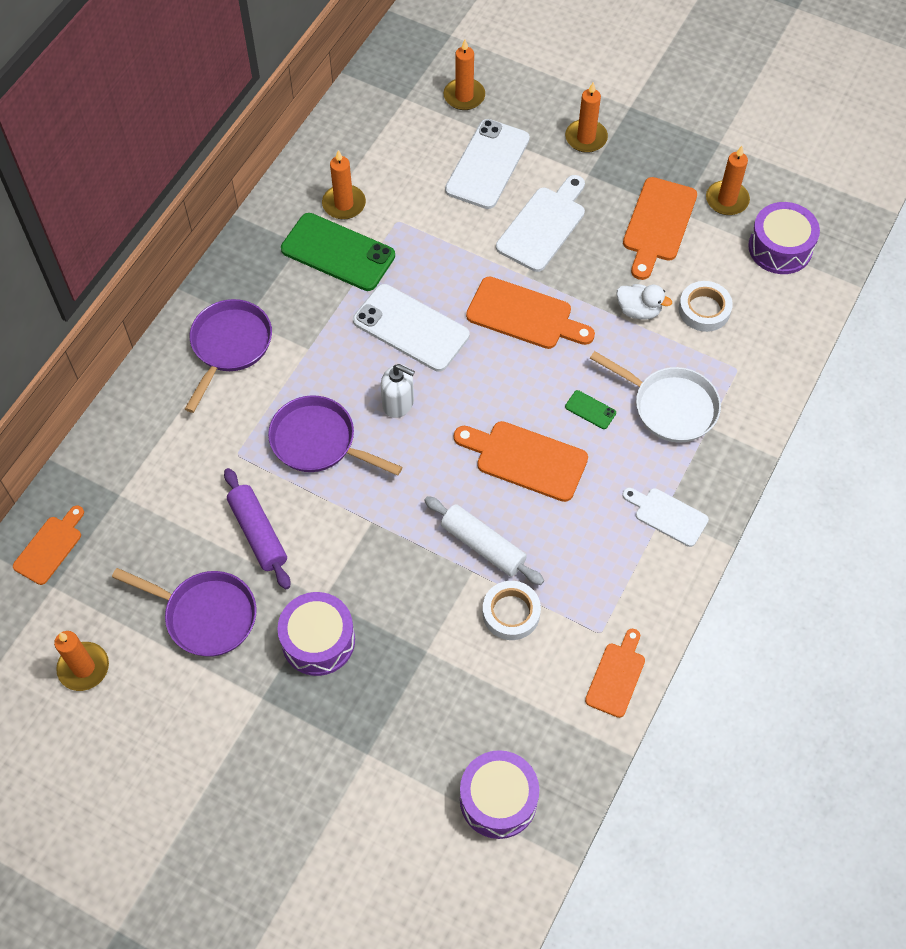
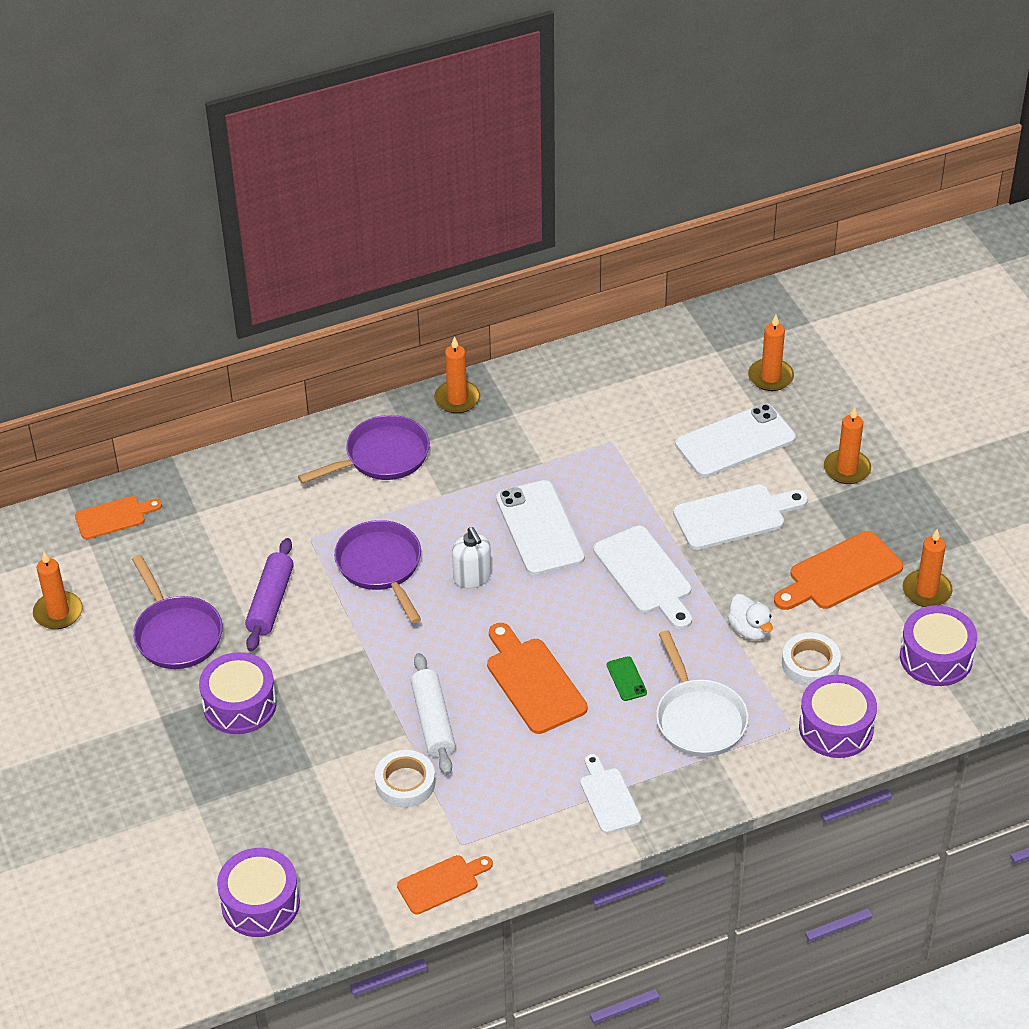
camera: 40 degrees right, 15 degrees down
green phone [281,213,395,291] -> none
orange candle [322,150,366,219] -> orange candle moved to [434,336,480,413]
orange cutting board [466,276,595,349] -> white cutting board [593,525,692,629]
none -> purple drum [799,675,877,758]

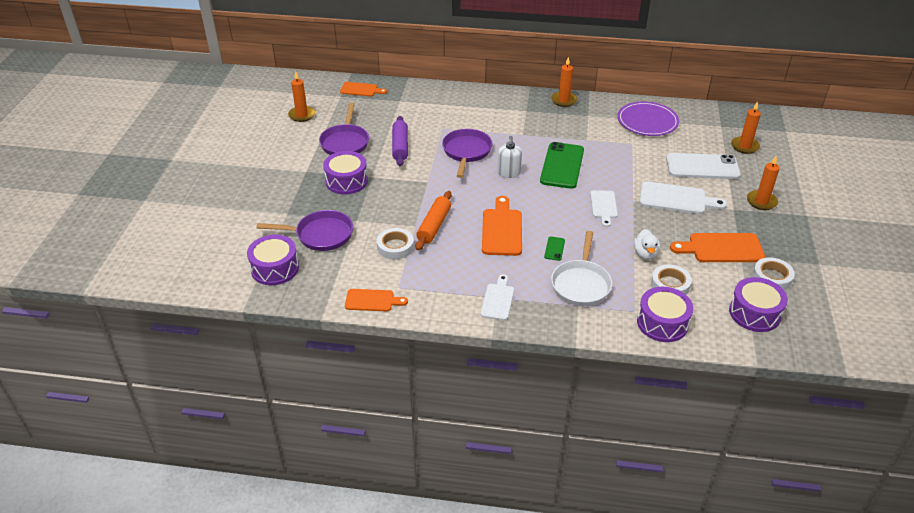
camera: 30 degrees right, 5 degrees down
purple rolling pin [245,538,294,651] -> purple rolling pin turned 45 degrees counterclockwise [392,116,408,166]
purple pan [298,415,430,483] -> purple pan moved to [257,210,353,251]
white rolling pin [411,653,455,775] -> orange rolling pin [415,191,451,251]
white phone [496,480,585,575] -> green phone [540,142,584,189]
white cutting board [593,525,692,629] -> white cutting board [590,190,618,227], size x0.64
orange candle [903,529,953,607] -> white tape [753,257,795,290]
none -> purple plate [617,101,679,136]

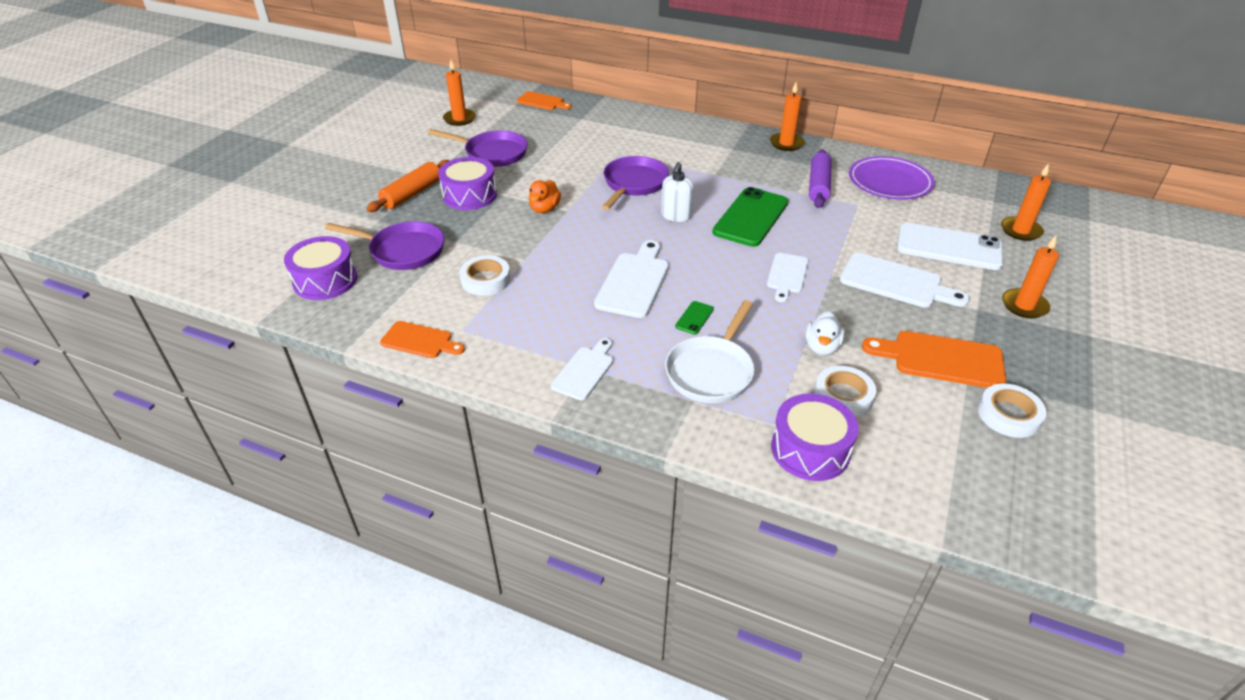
camera: 15 degrees right, 0 degrees up
purple pan [319,103,369,155] -> purple pan turned 90 degrees counterclockwise [428,129,528,167]
purple rolling pin [392,116,408,166] -> purple rolling pin moved to [809,149,832,208]
orange rolling pin [415,191,451,251] -> orange rolling pin moved to [367,160,450,212]
orange cutting board [482,196,522,256] -> white cutting board [594,240,669,318]
purple drum [729,277,788,332] -> none
none -> orange duck [529,180,561,213]

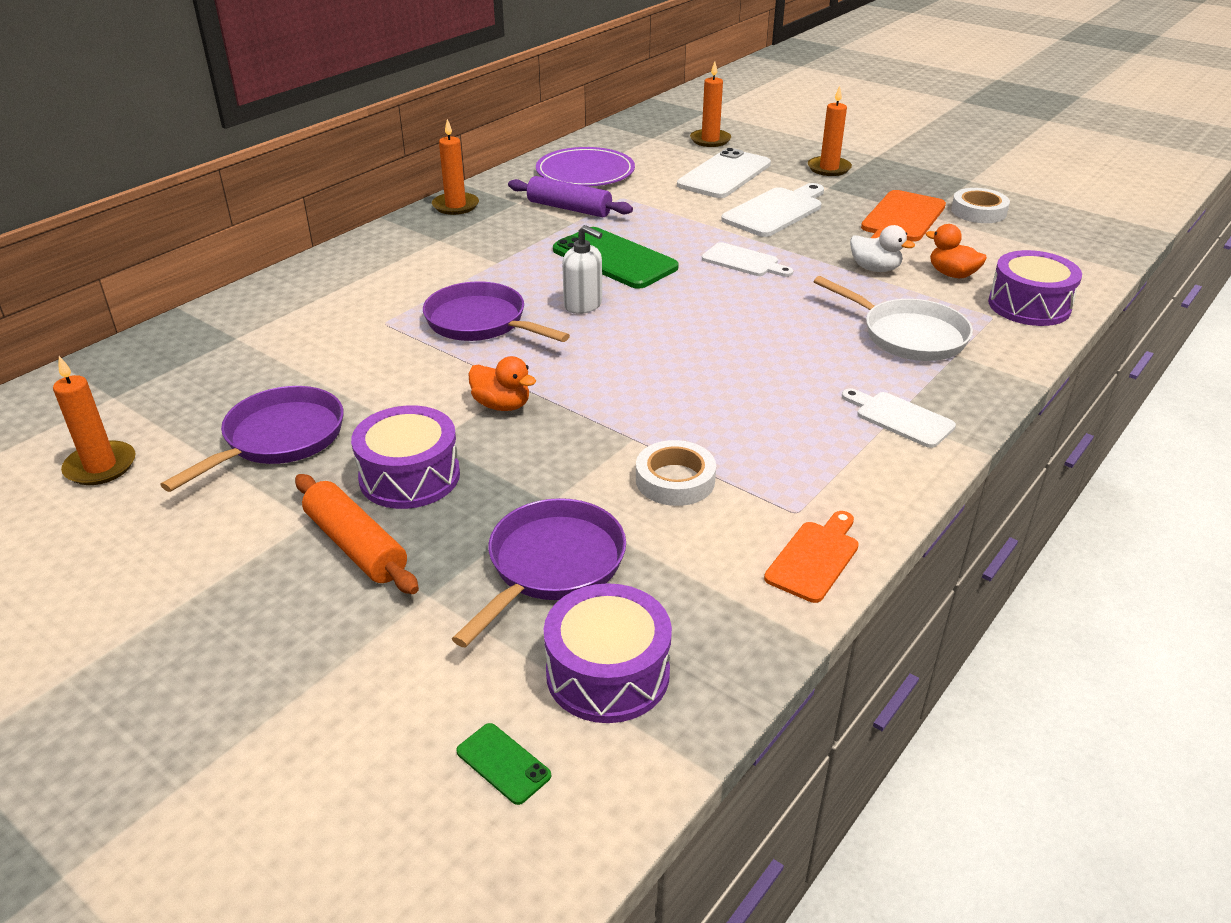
camera: 75 degrees left, 5 degrees down
orange cutting board [517,91,572,110] -> none
white cutting board [594,240,669,318] -> none
green phone [675,301,714,335] -> green phone moved to [456,723,551,805]
white tape [814,366,876,417] -> orange duck [926,224,987,278]

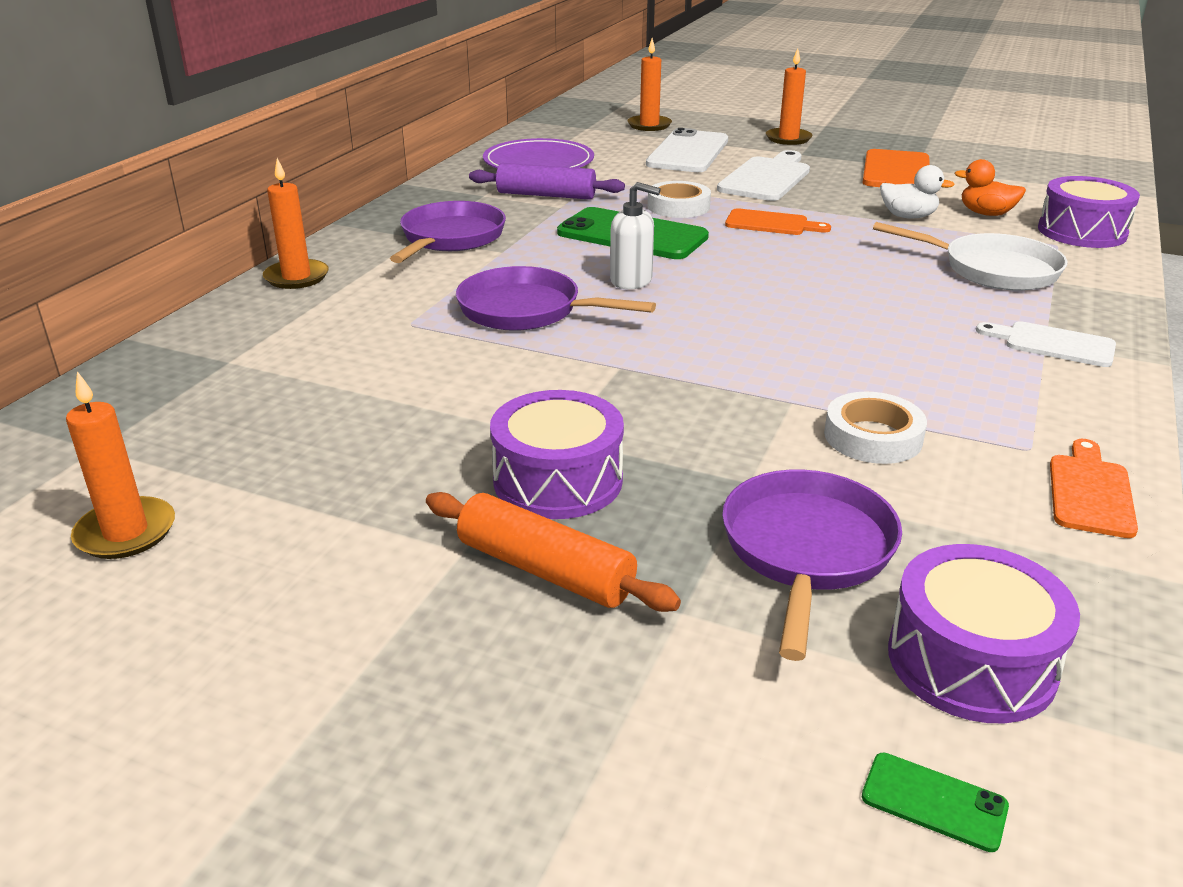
camera: 15 degrees left, 5 degrees down
purple pan [160,386,344,492] -> purple pan moved to [390,201,506,263]
orange candle [432,119,479,215] -> orange candle moved to [263,158,329,289]
orange duck [468,356,536,411] -> none
white cutting board [702,242,793,277] -> orange cutting board [725,208,831,235]
white tape [951,188,1010,223] -> white tape moved to [648,181,711,218]

